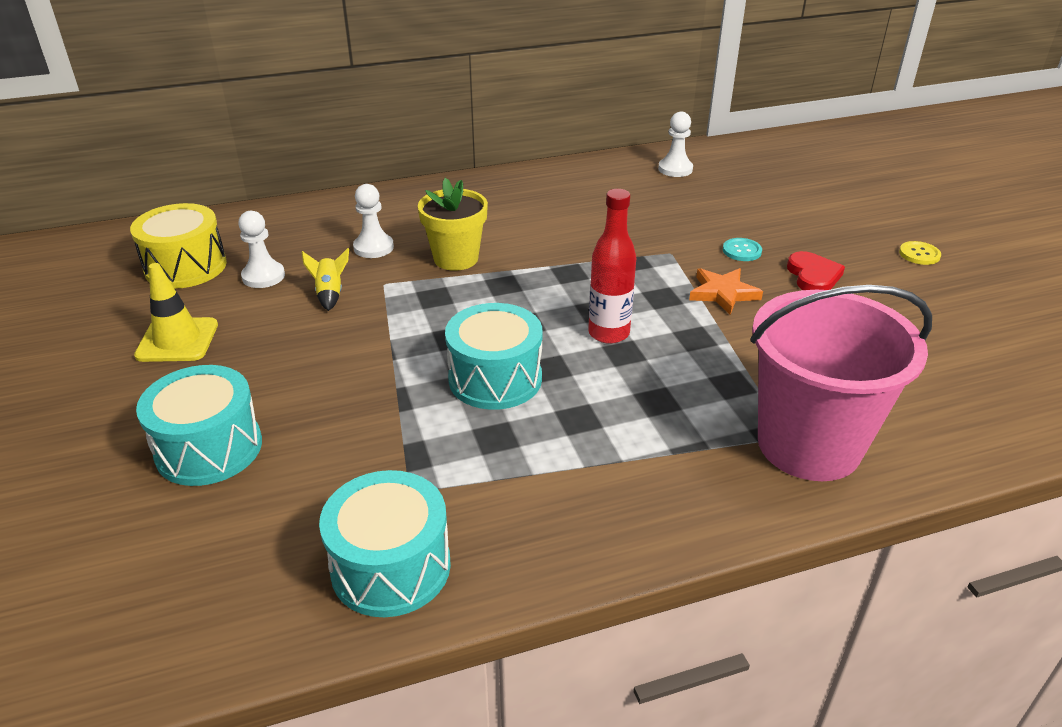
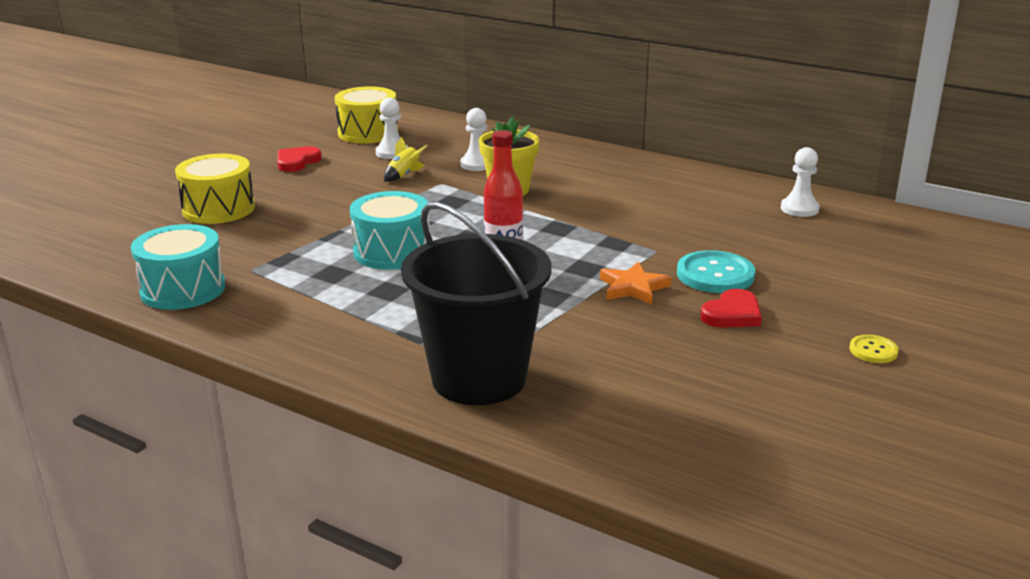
camera: 50 degrees right, 10 degrees down
yellow traffic cone [134,263,218,362] -> red heart [277,146,322,172]
turquoise drum [136,365,262,486] -> yellow drum [175,154,255,224]
turquoise button [723,238,762,261] -> turquoise button [677,250,755,293], size x1.88
pink bucket [750,285,932,481] -> black bucket [401,202,552,405]

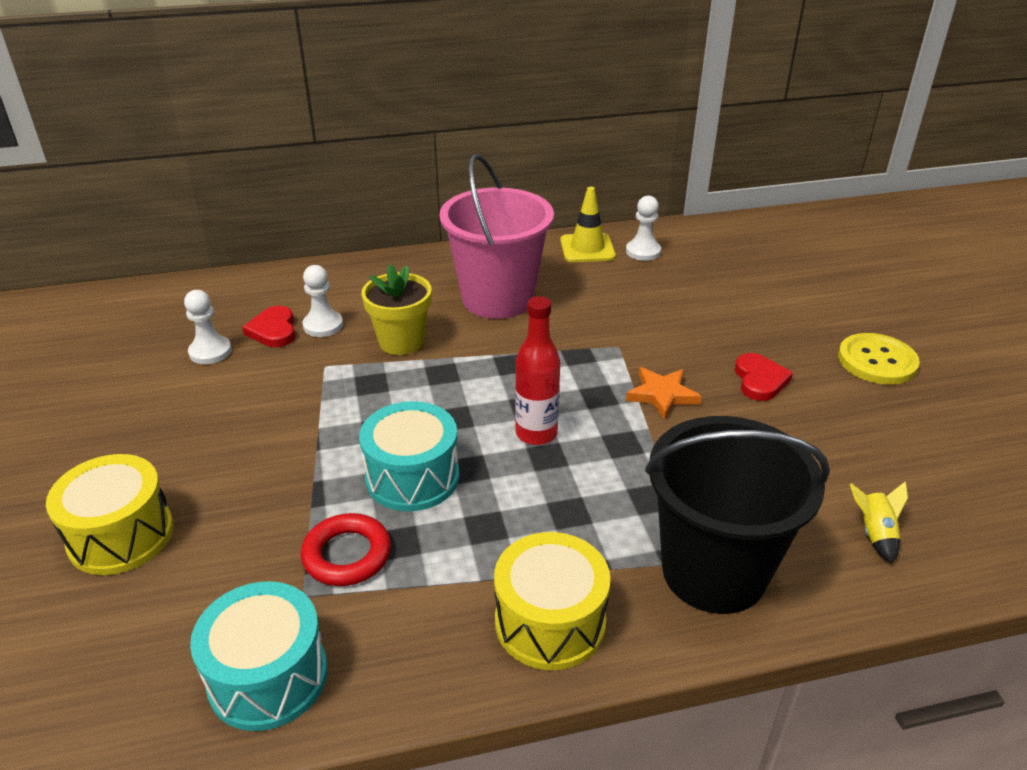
camera: 45 degrees left, 10 degrees up
red heart [277,146,322,172] -> red heart moved to [242,306,295,347]
yellow drum [335,86,398,144] -> yellow drum moved to [494,532,611,670]
yellow rocket [384,137,427,182] -> yellow rocket moved to [850,481,908,564]
turquoise button [677,250,755,293] -> none
yellow button [849,335,899,363] -> yellow button [838,333,920,385], size x1.88
none -> red ring [301,513,391,586]
none -> pink bucket [440,154,554,319]
none -> yellow traffic cone [560,187,616,262]

